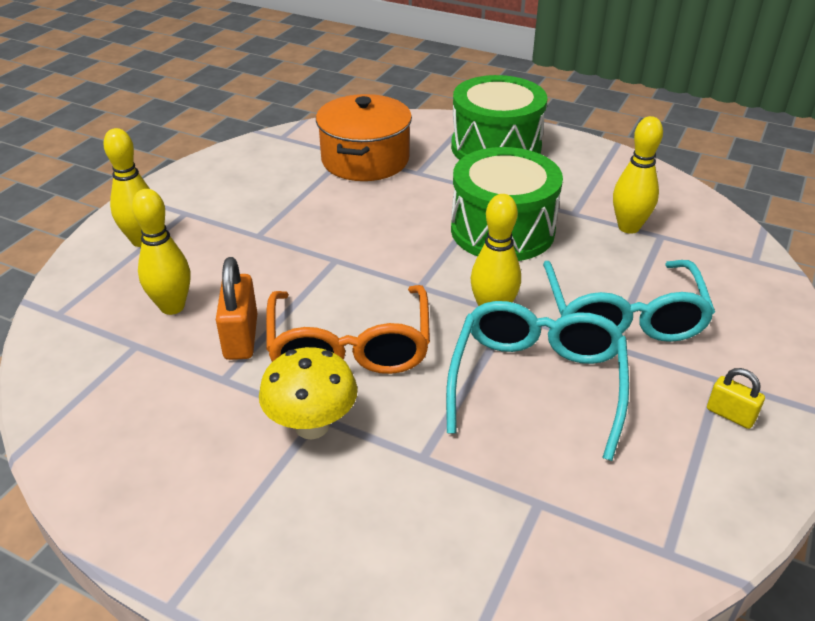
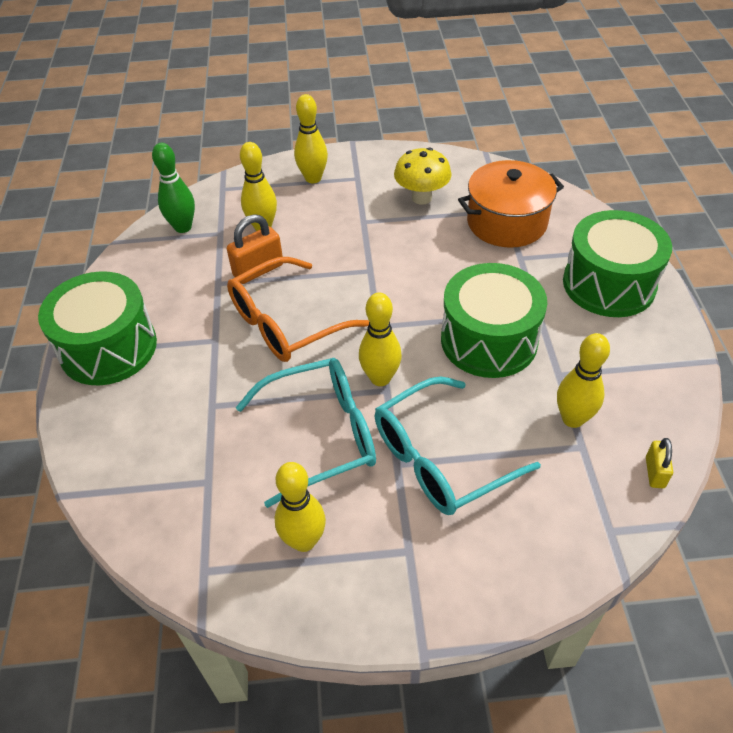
camera: 60 degrees right, 10 degrees up
yellow mushroom [259,347,358,439] -> yellow mushroom moved to [394,148,452,205]
yellow padlock [707,368,765,429] -> yellow padlock moved to [646,438,673,488]
none -> green drum [38,271,157,385]
none -> green bowling pin [152,143,195,233]
none -> yellow bowling pin [275,462,326,552]

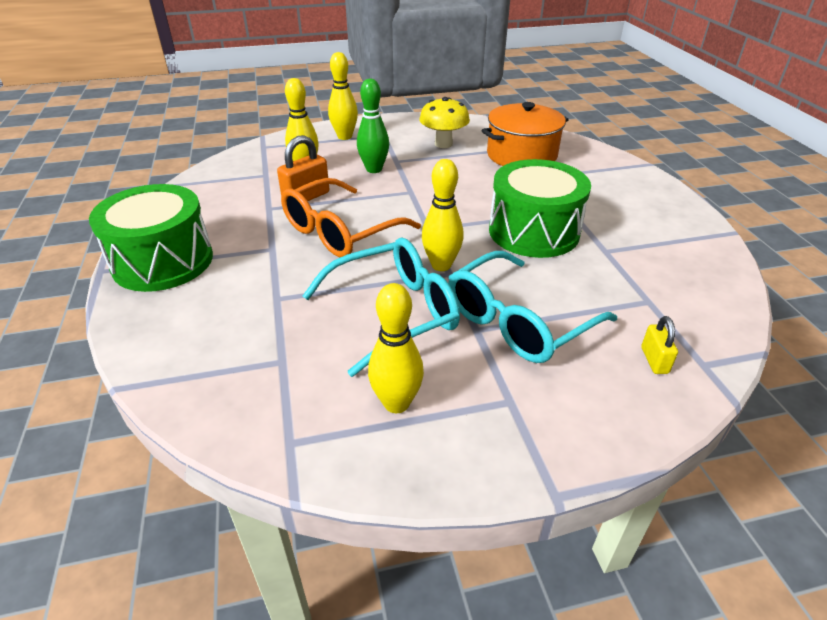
camera: 10 degrees left, 10 degrees down
green bowling pin [152,143,195,233] -> green bowling pin moved to [357,79,389,173]
yellow bowling pin [557,333,610,428] -> none
green drum [563,210,672,317] -> none
yellow padlock [646,438,673,488] -> yellow padlock moved to [641,316,678,374]

